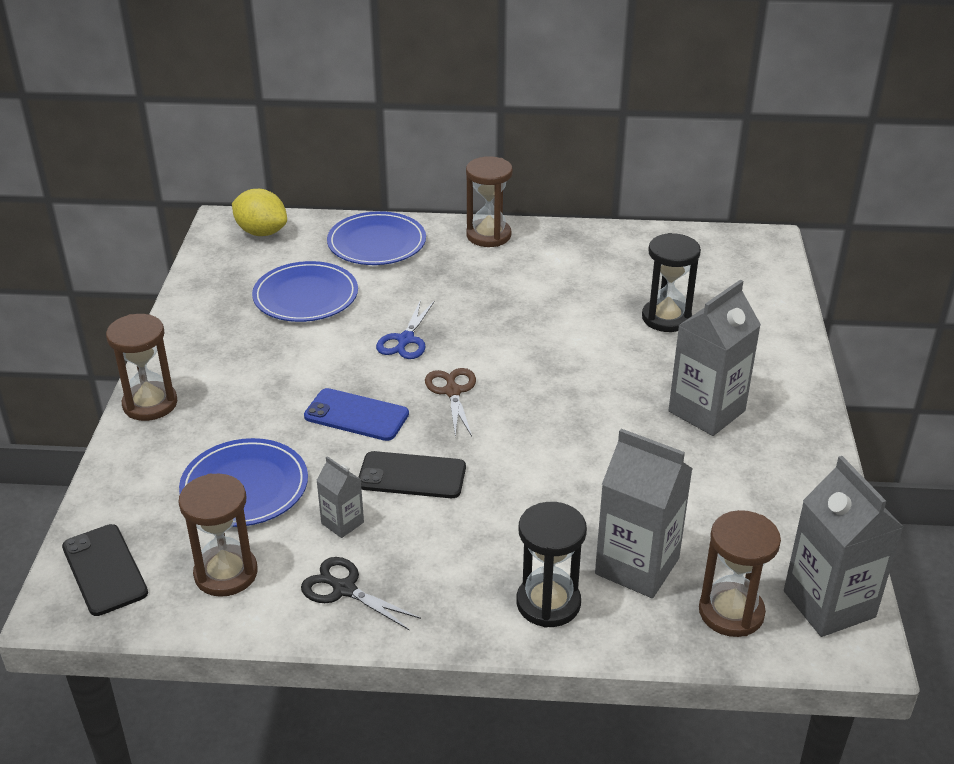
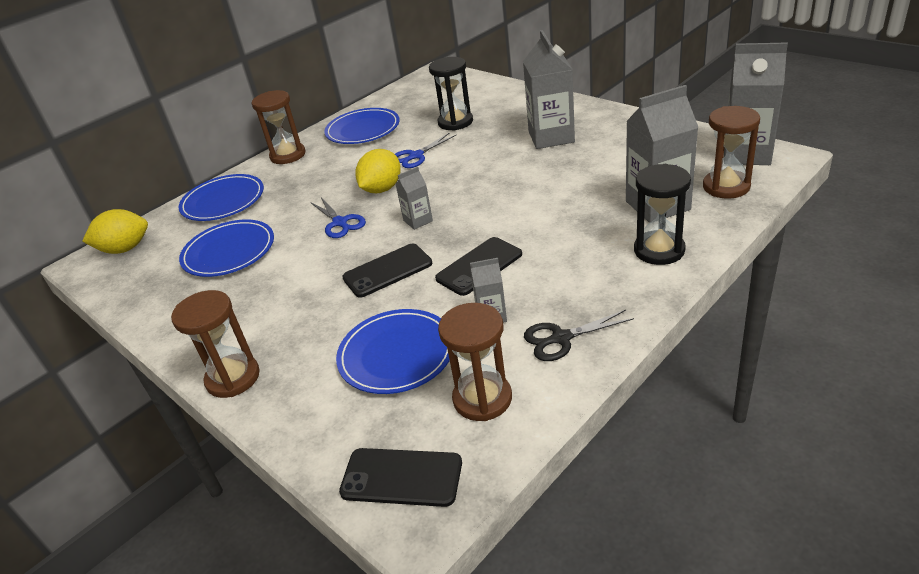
camera: 45 degrees left, 0 degrees up
blue phone [304,388,409,441] -> black phone [342,244,432,298]
brown scissors [425,368,476,437] -> grey carton [396,167,433,230]
none -> blue plate [324,108,400,144]
none -> yellow lemon [355,149,401,193]
none -> blue scissors [395,133,457,168]

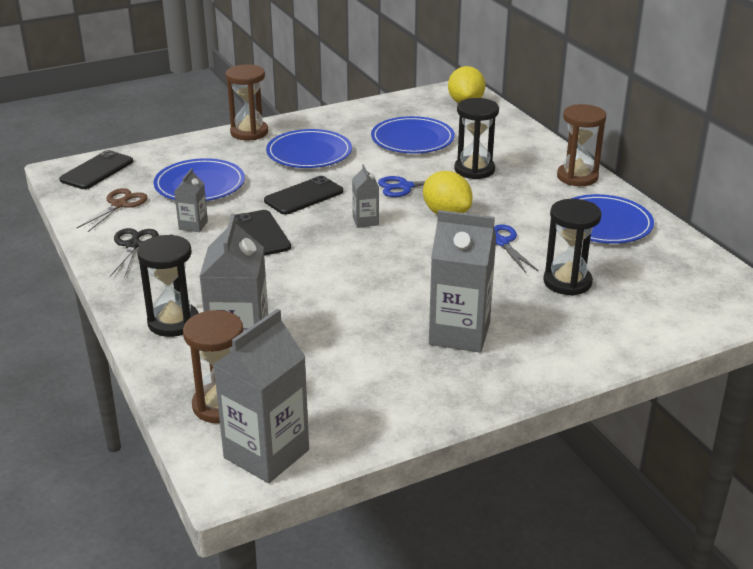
camera: 105 degrees right, 5 degrees down
blue plate [178,174,264,221] -> blue plate moved to [266,129,352,168]
black phone [342,244,432,298] -> black phone turned 60 degrees clockwise [264,176,343,215]
brown hourglass [438,303,512,421] -> brown scissors [77,188,148,232]
none -> black hourglass [454,98,499,179]

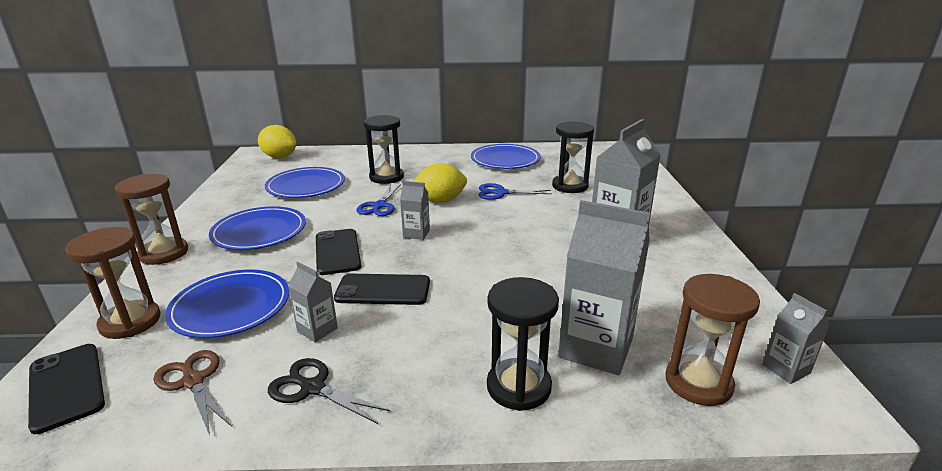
camera: 65 degrees left, 5 degrees down
grey carton [213,309,309,483] -> grey carton [762,293,830,384], size x0.50
brown hourglass [557,104,606,186] -> brown hourglass moved to [65,227,161,339]

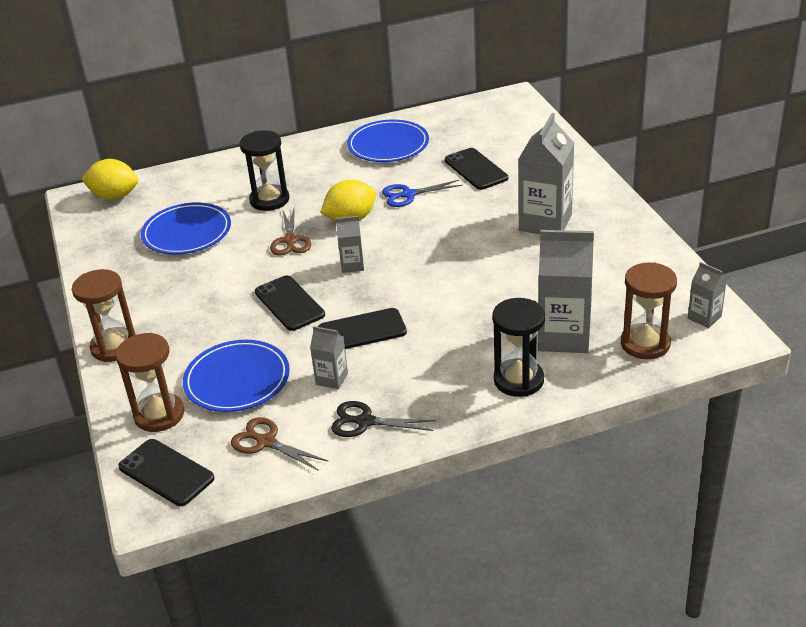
camera: 15 degrees left, 10 degrees up
blue plate [209,206,306,250] -> none
blue scissors [357,184,401,216] -> brown scissors [270,207,311,256]
black hourglass [552,121,594,193] -> black phone [445,148,508,190]

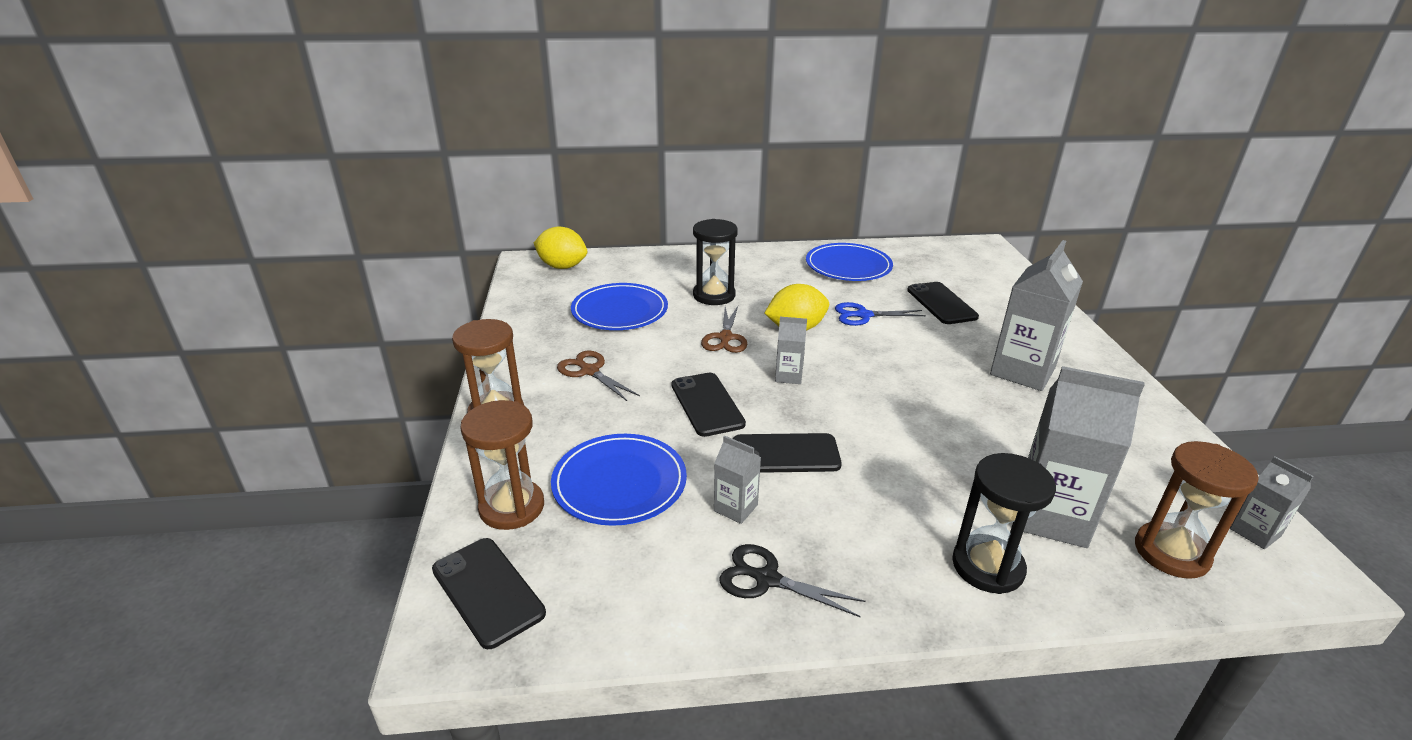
camera: 10 degrees right, 5 degrees down
brown scissors [231,417,328,471] -> brown scissors moved to [557,351,640,401]

